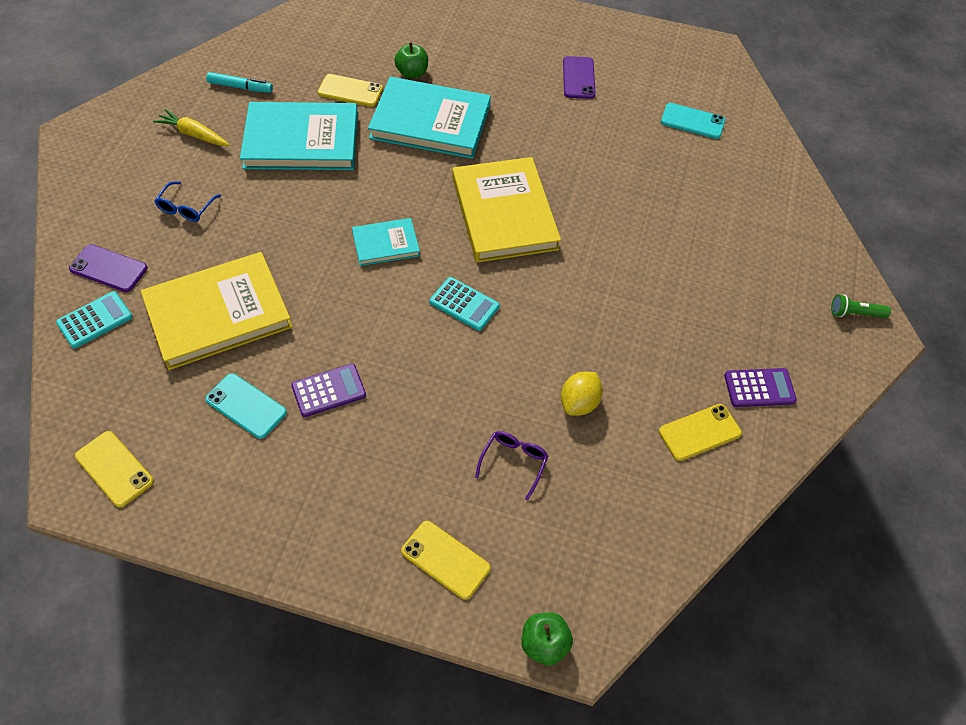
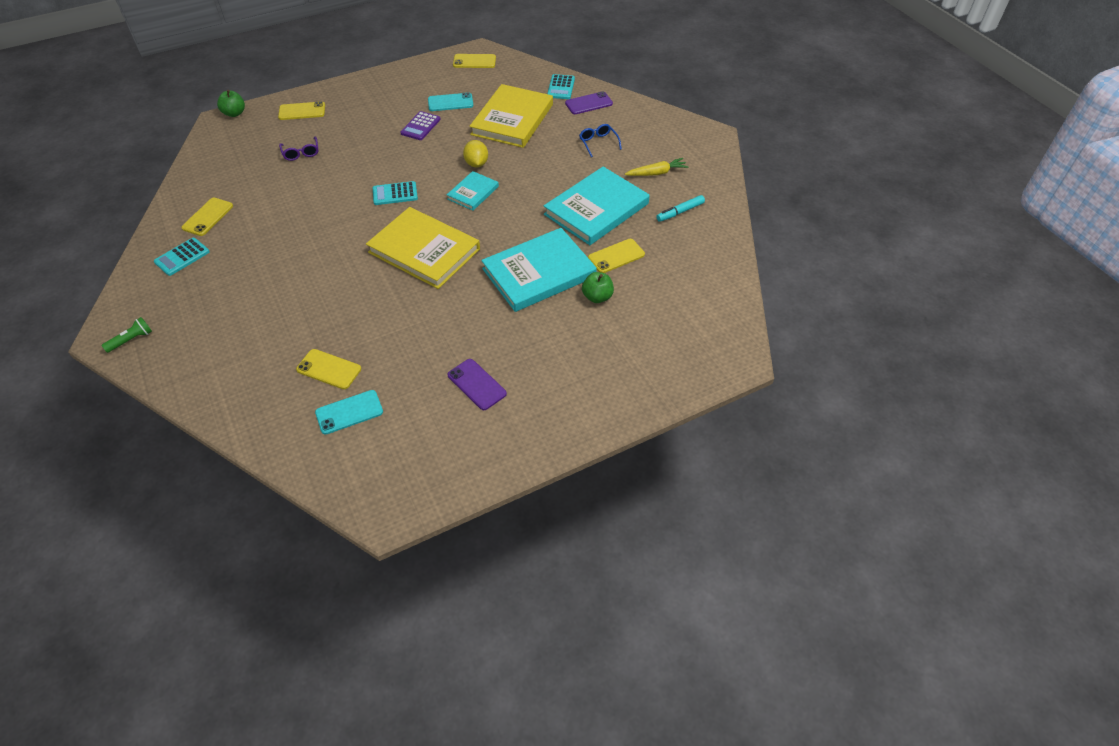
camera: 140 degrees right, 5 degrees down
yellow lemon [561,372,603,416] -> yellow lemon moved to [463,140,488,167]
purple calculator [724,368,797,407] -> turquoise calculator [154,238,210,276]
none -> yellow phone [296,349,361,389]

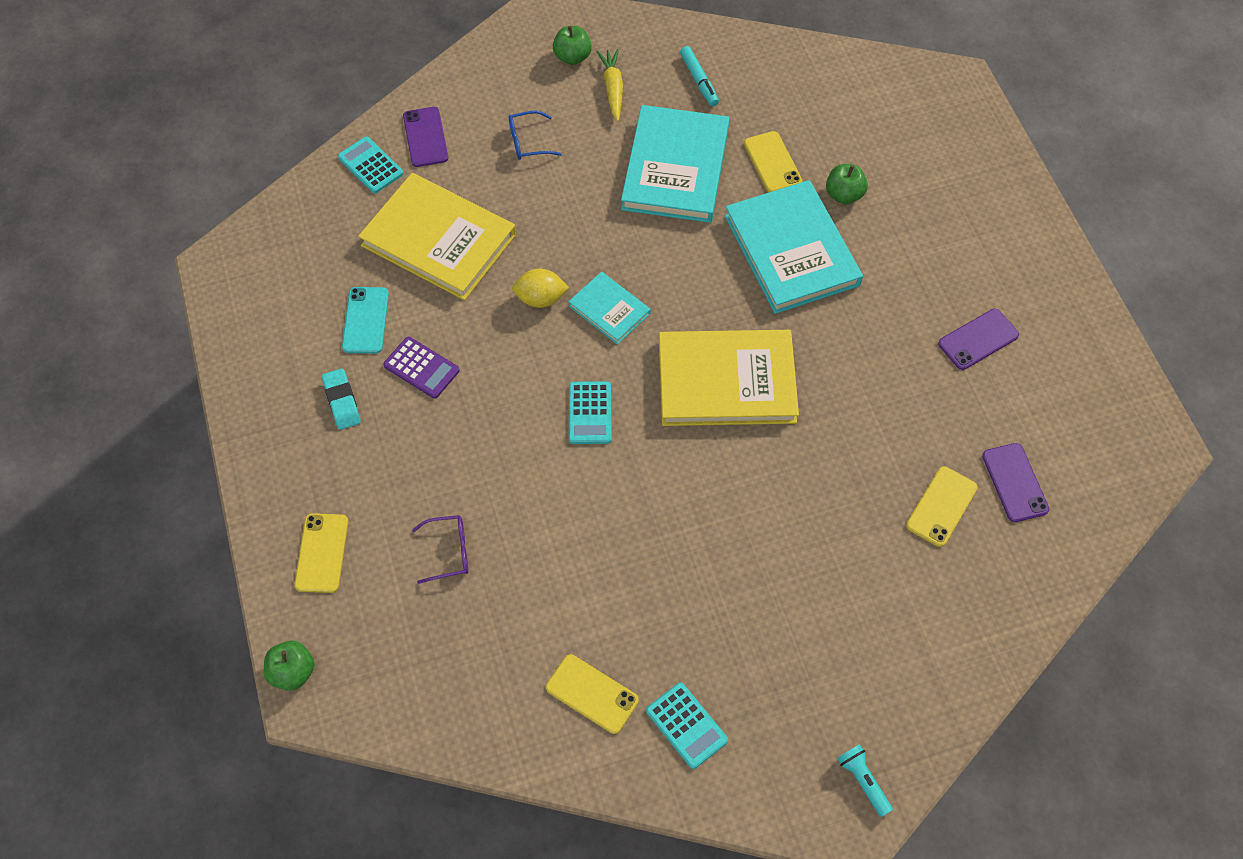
camera: 80 degrees left, 10 degrees up
green flashlight [101,317,152,353] -> turquoise flashlight [837,744,893,817]
turquoise phone [315,390,383,435] -> purple phone [982,443,1049,522]
yellow book [366,207,480,289] -> yellow book turned 45 degrees clockwise [659,330,799,426]
yellow phone [453,54,496,68] -> none
turquoise book [544,167,650,245] -> turquoise book turned 45 degrees clockwise [621,105,729,223]
turquoise calculator [547,74,575,99] -> turquoise calculator turned 150 degrees counterclockwise [338,136,404,194]
none -> turquoise eraser [322,368,361,430]
none -> green apple [553,26,592,65]

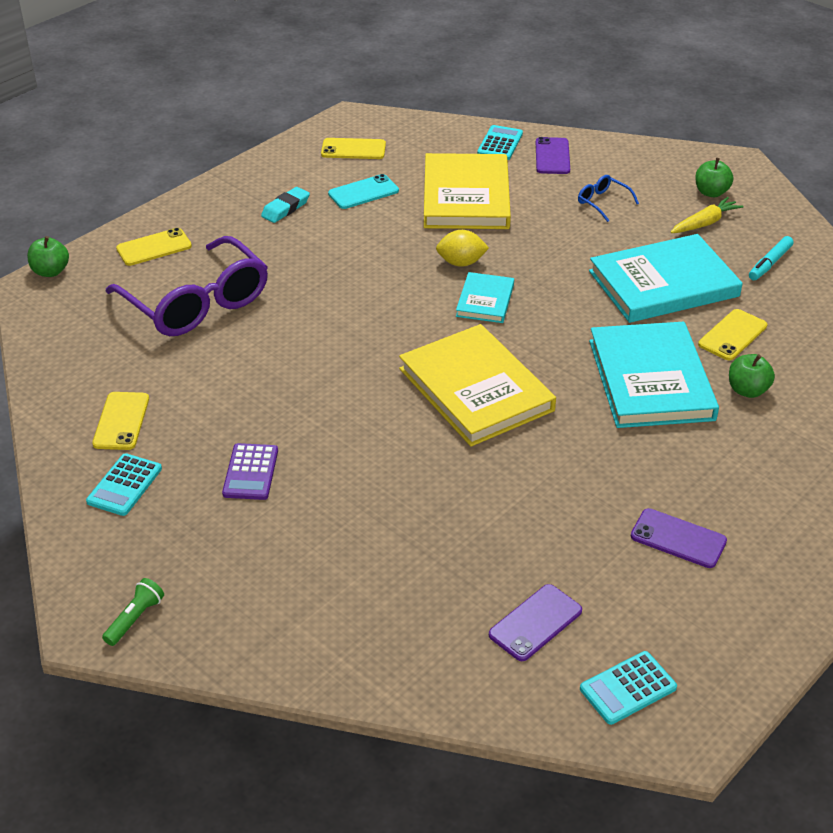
camera: 60 degrees right, 20 degrees down
purple calculator [383,337,460,399] -> purple calculator moved to [222,443,278,500]
purple phone [403,107,448,167] -> purple phone turned 45 degrees counterclockwise [536,137,570,174]
purple glasses [412,515,468,584] -> purple glasses [105,236,268,336], size x2.42
yellow lemon [512,269,569,308] -> yellow lemon turned 60 degrees counterclockwise [436,230,489,267]
turquoise calculator [569,381,612,444] -> turquoise calculator moved to [580,651,677,725]
turquoise book [725,180,863,314] -> turquoise book turned 45 degrees counterclockwise [589,322,719,428]
turquoise flashlight [837,744,893,817] -> green flashlight [102,578,164,646]
yellow phone [906,466,978,547] -> yellow phone moved to [321,138,386,159]

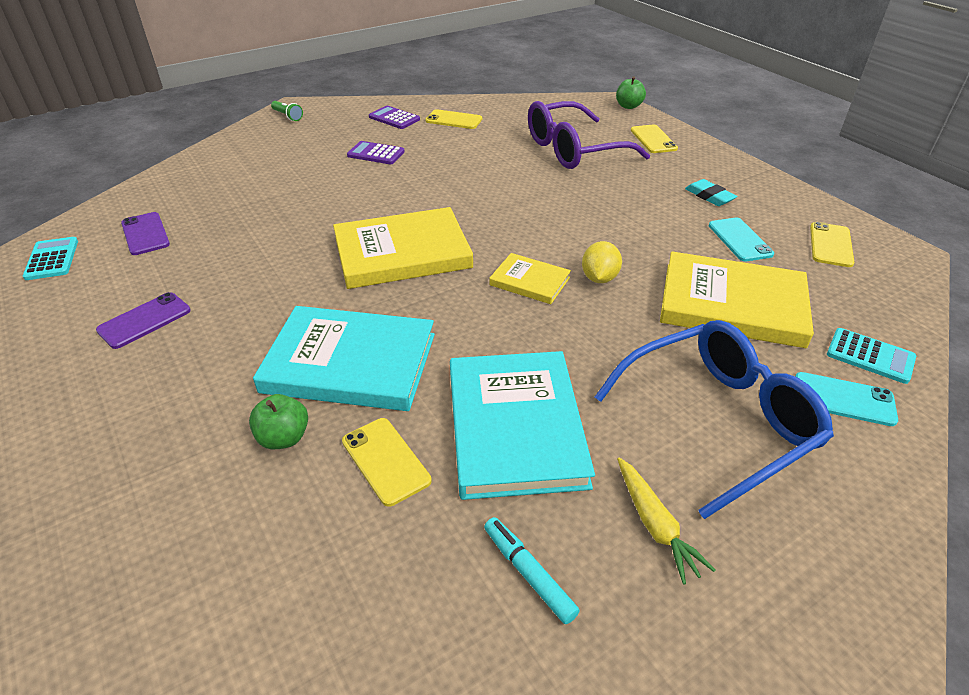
camera: 105 degrees right, 0 degrees up
turquoise calculator [86,453,162,516] -> purple calculator [369,106,420,129]
turquoise book [456,272,514,323] -> yellow book [489,253,571,304]
purple phone [536,137,570,174] -> turquoise phone [795,372,898,426]
blue glasses [578,175,639,222] -> blue glasses [595,320,834,519], size x2.42
green apple [695,158,734,197] -> none

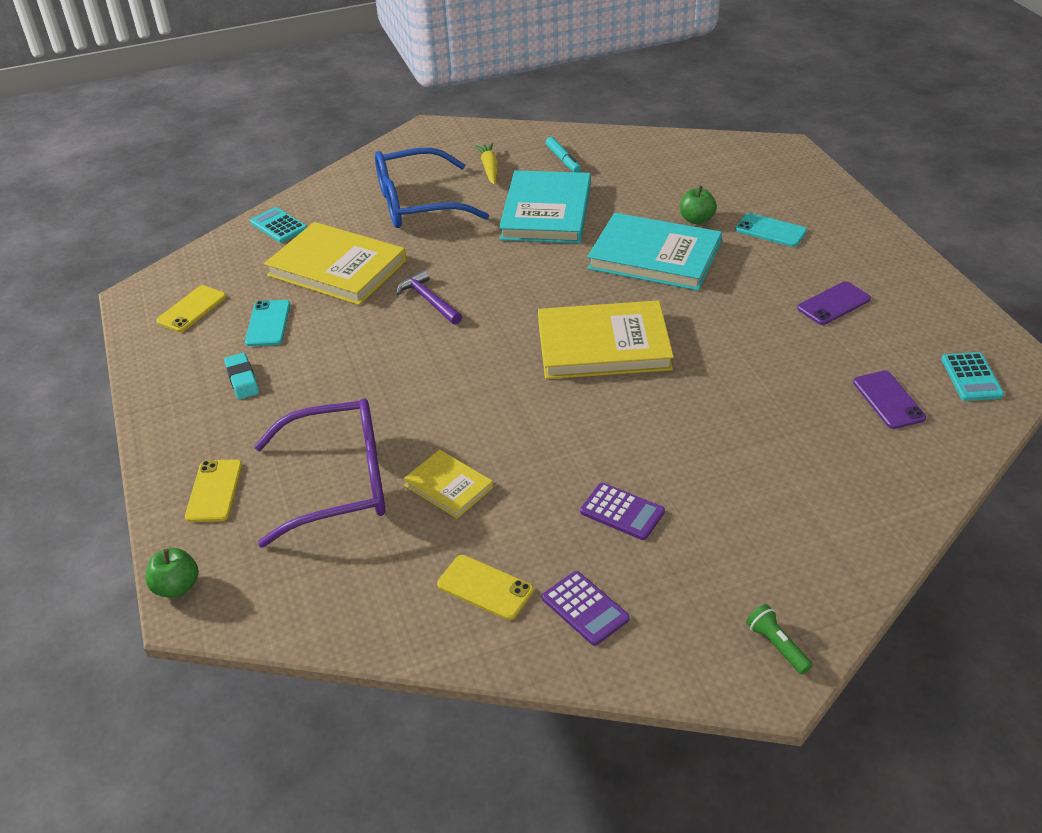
camera: 165 degrees left, 0 degrees up
yellow phone [342,418,432,507] -> none
yellow book [489,253,571,304] -> yellow book moved to [403,450,493,519]
yellow lemon [582,241,622,283] -> purple hammer [396,270,462,325]
turquoise phone [795,372,898,426] -> turquoise phone moved to [735,213,807,247]

